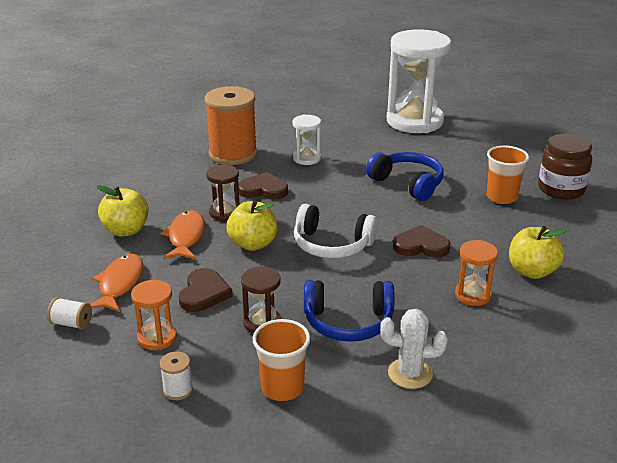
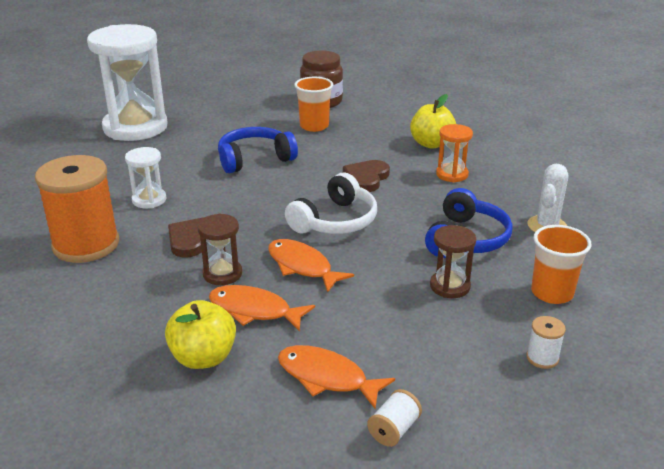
camera: 70 degrees left, 0 degrees up
orange hourglass [131,280,177,350] -> none
brown heart [179,268,233,312] -> none
yellow apple [226,200,278,251] -> orange fish [268,239,354,293]

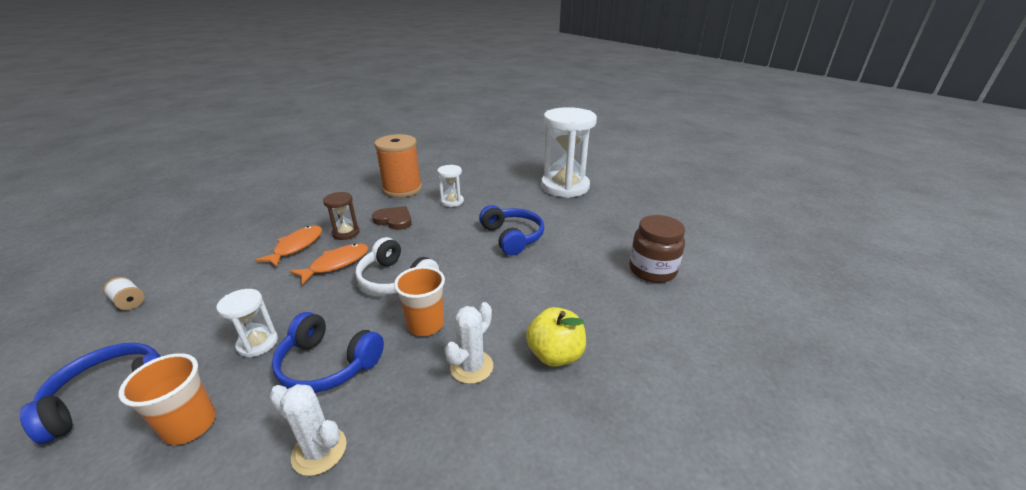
camera: 90 degrees right, 0 degrees up
yellow apple [165,300,236,369] -> none
orange fish [278,345,395,409] -> none
orange cup [294,77,333,132] -> orange cup moved to [394,266,445,336]
brown heart [343,160,390,192] -> none
brown hourglass [430,225,476,298] -> white hourglass [216,289,278,358]
orange hourglass [436,124,473,182] -> white cactus [445,302,493,384]
white spool [526,316,566,369] -> blue headphones [20,343,161,444]

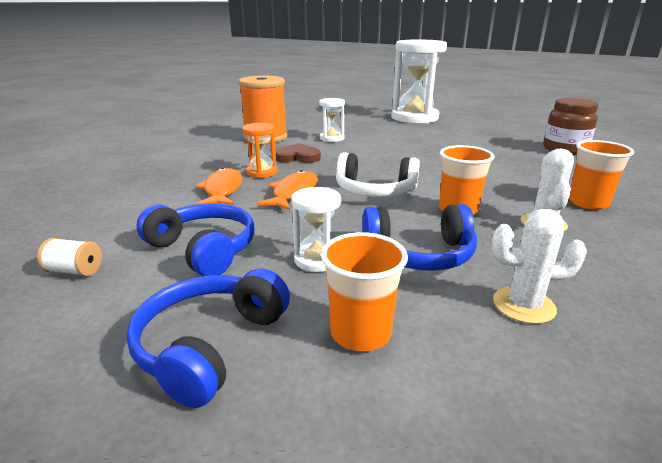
camera: 25 degrees left, 5 degrees down
brown hourglass [323,192,360,240] -> orange hourglass [242,123,278,178]
blue headphones [479,205,544,256] -> blue headphones moved to [136,203,255,276]
yellow apple [526,307,586,367] -> orange cup [569,140,634,210]

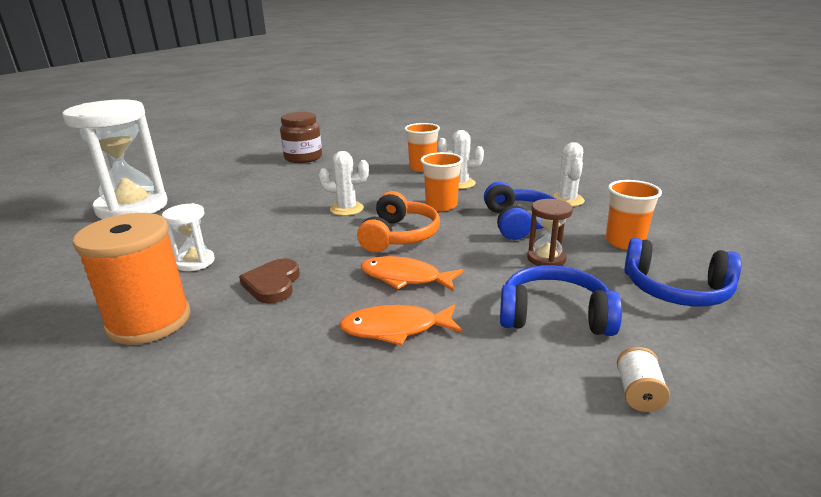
camera: 90 degrees left, 0 degrees up
blue headphones [136,203,255,276] -> blue headphones turned 60 degrees clockwise [500,265,622,336]
orange hourglass [242,123,278,178] -> none
white hourglass [291,187,341,272] -> brown hourglass [527,199,573,266]
white headphones [336,152,420,197] -> orange headphones [357,191,440,252]
none -> white cactus [319,151,369,216]

